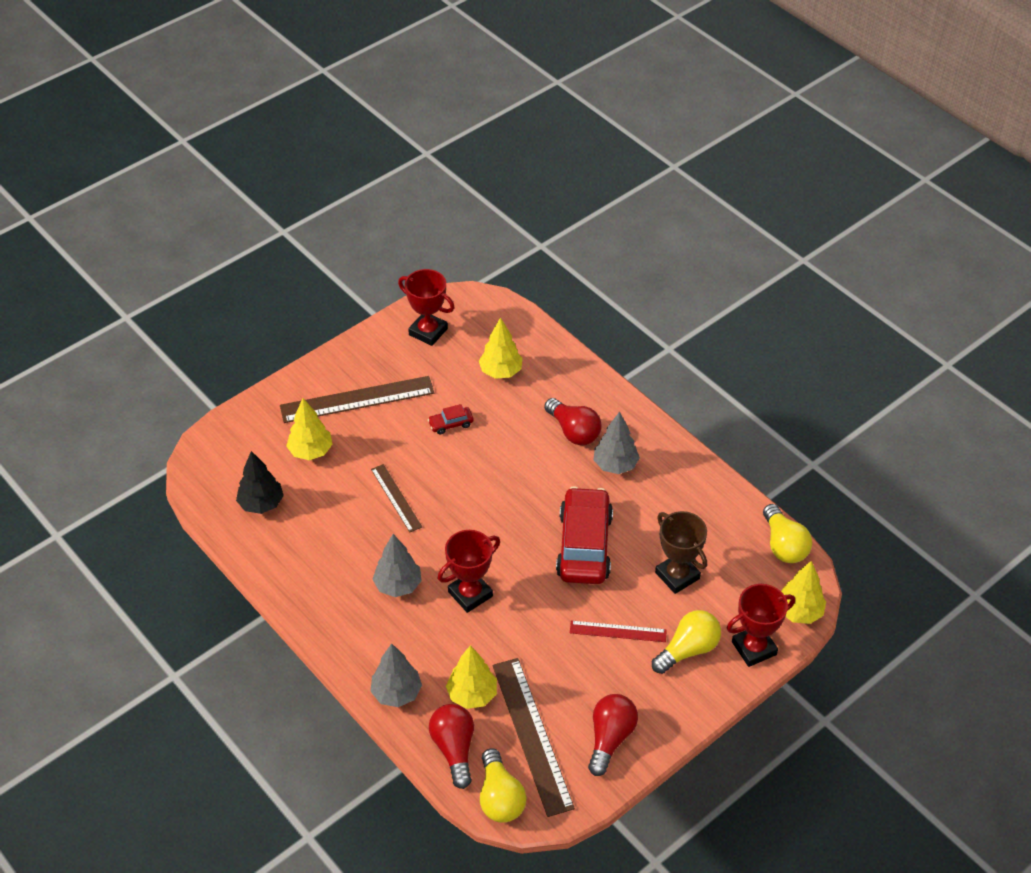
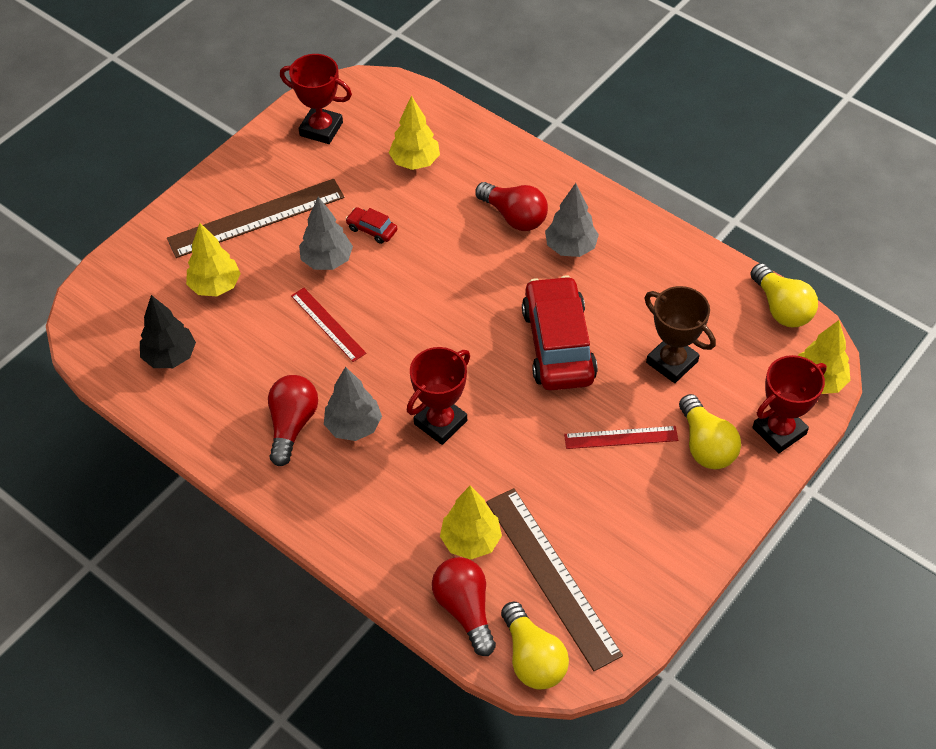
camera: 10 degrees left, 5 degrees up
grey tree [370,643,422,707] -> grey tree moved to [299,197,353,270]
brown ruler [371,464,422,532] -> red ruler [291,288,366,362]
red car [428,404,474,435] -> red car turned 60 degrees clockwise [345,207,397,244]
red light bulb [588,694,638,776] -> red light bulb moved to [268,375,318,466]
yellow light bulb [652,610,721,674] -> yellow light bulb turned 120 degrees clockwise [679,394,741,469]

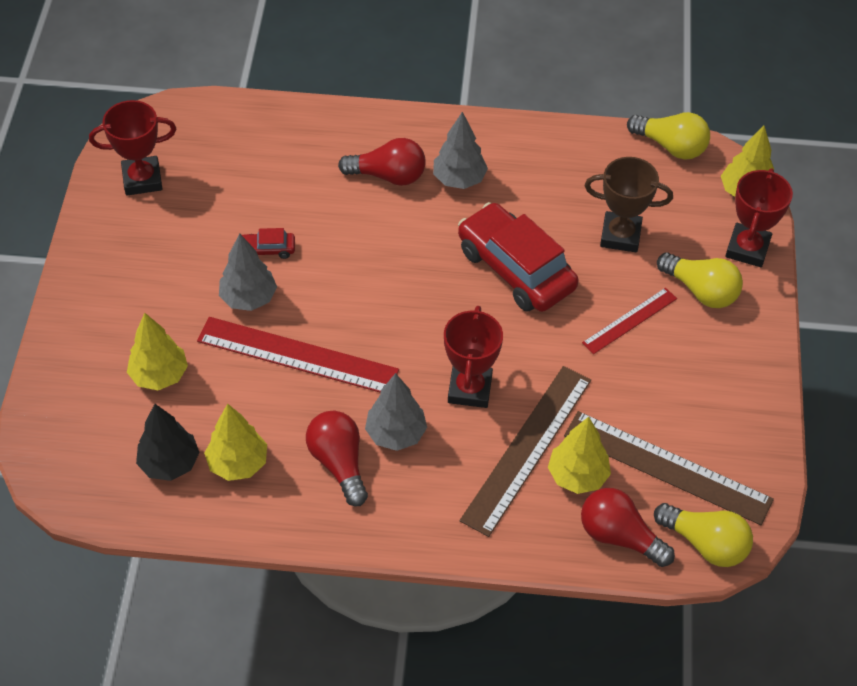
camera: 35 degrees left, 0 degrees up
brown ruler [167,179,345,258] -> brown ruler moved to [460,366,591,537]
red ruler [291,288,366,362] -> red ruler [197,317,399,393], size x1.78
yellow tree [389,96,440,170] -> yellow tree moved to [204,404,267,481]

